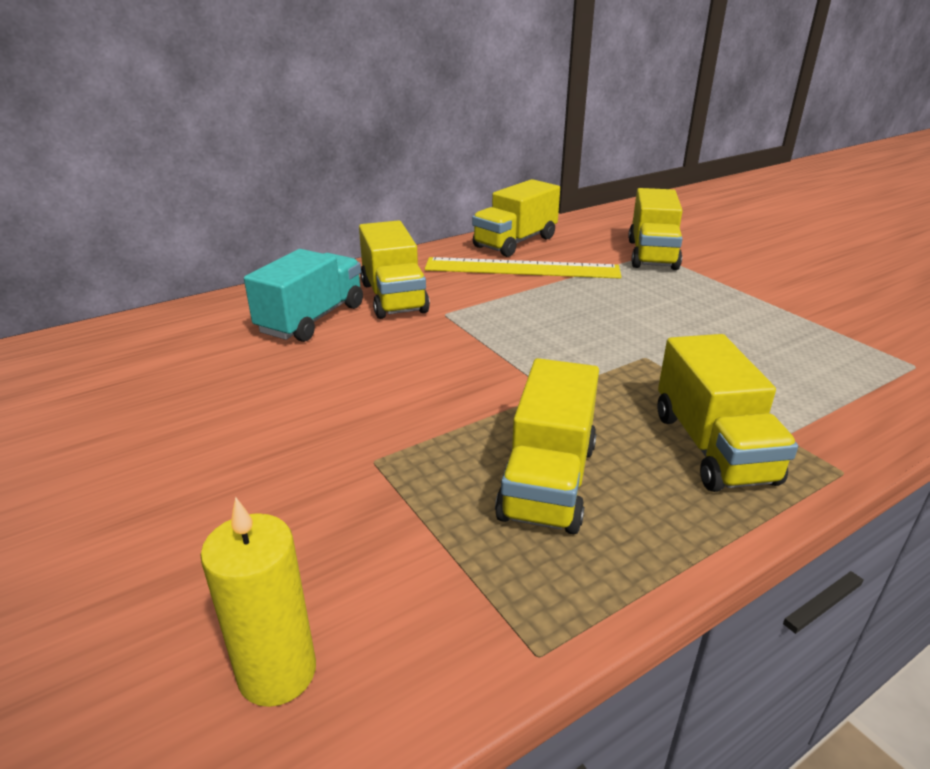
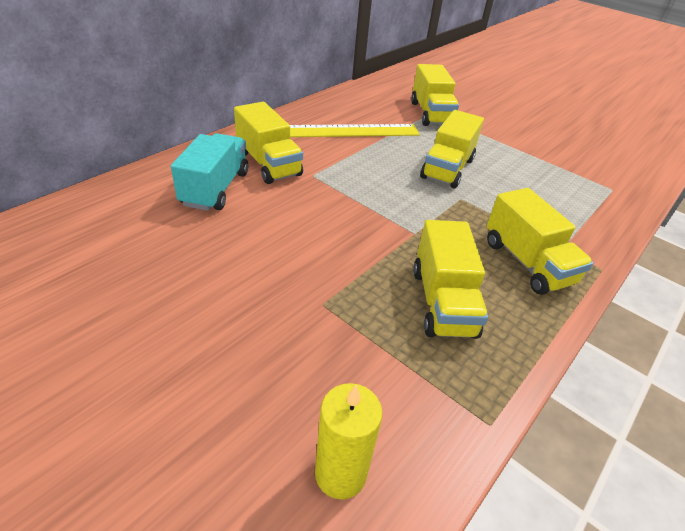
camera: 20 degrees left, 10 degrees up
yellow truck [472,179,560,257] -> yellow truck moved to [420,110,484,188]

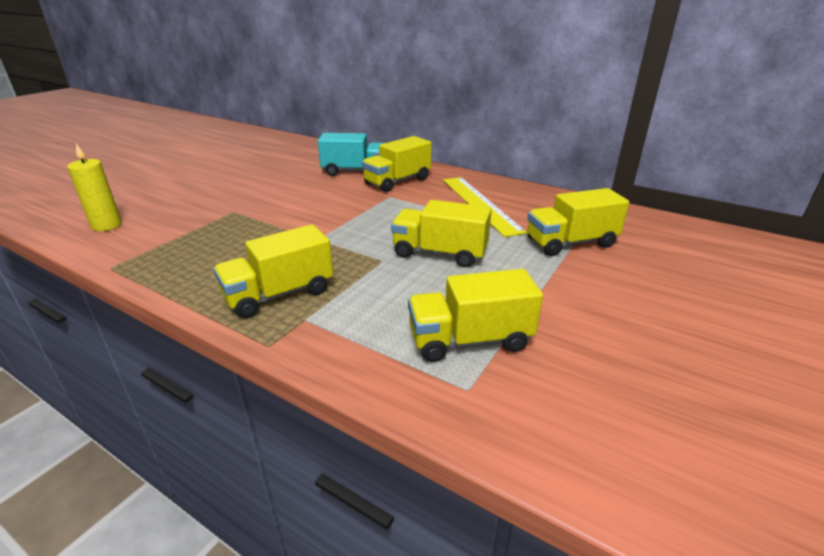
camera: 85 degrees right, 10 degrees down
yellow truck [413,220,488,339] -> yellow truck moved to [408,269,543,362]

